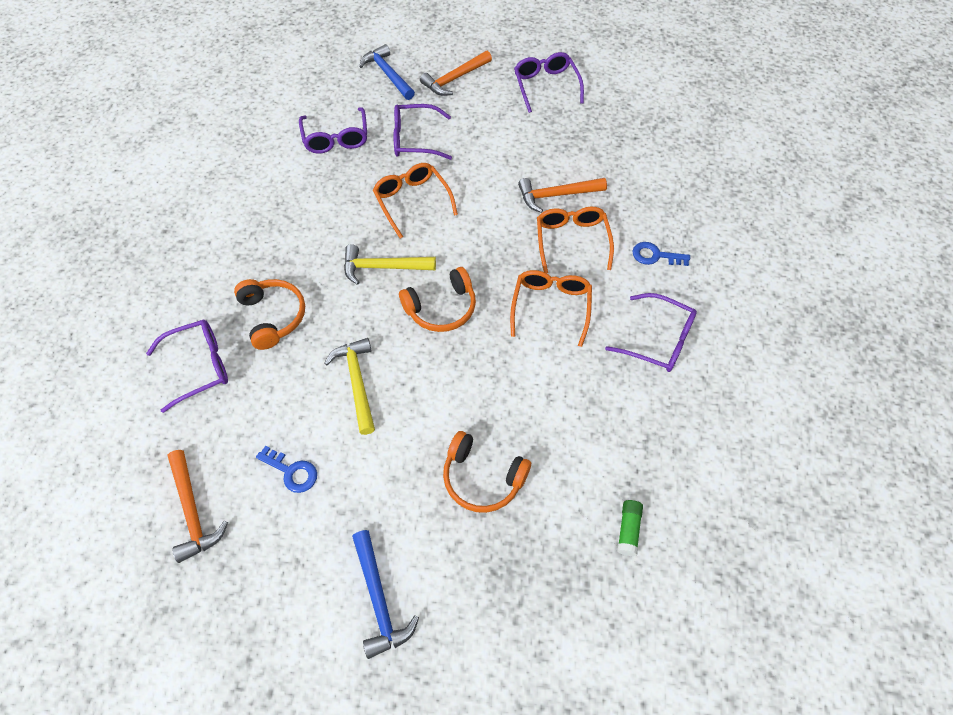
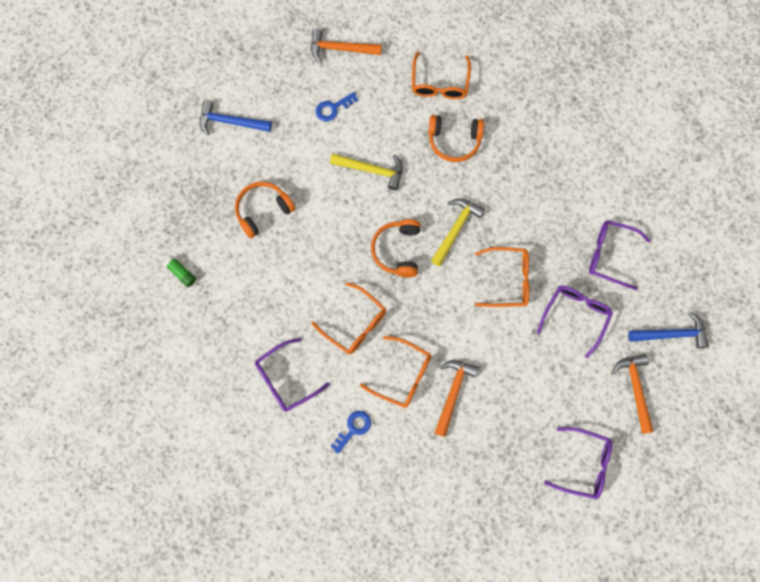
camera: 120 degrees right, 15 degrees up
purple glasses [146,319,228,413] -> orange glasses [412,51,471,99]

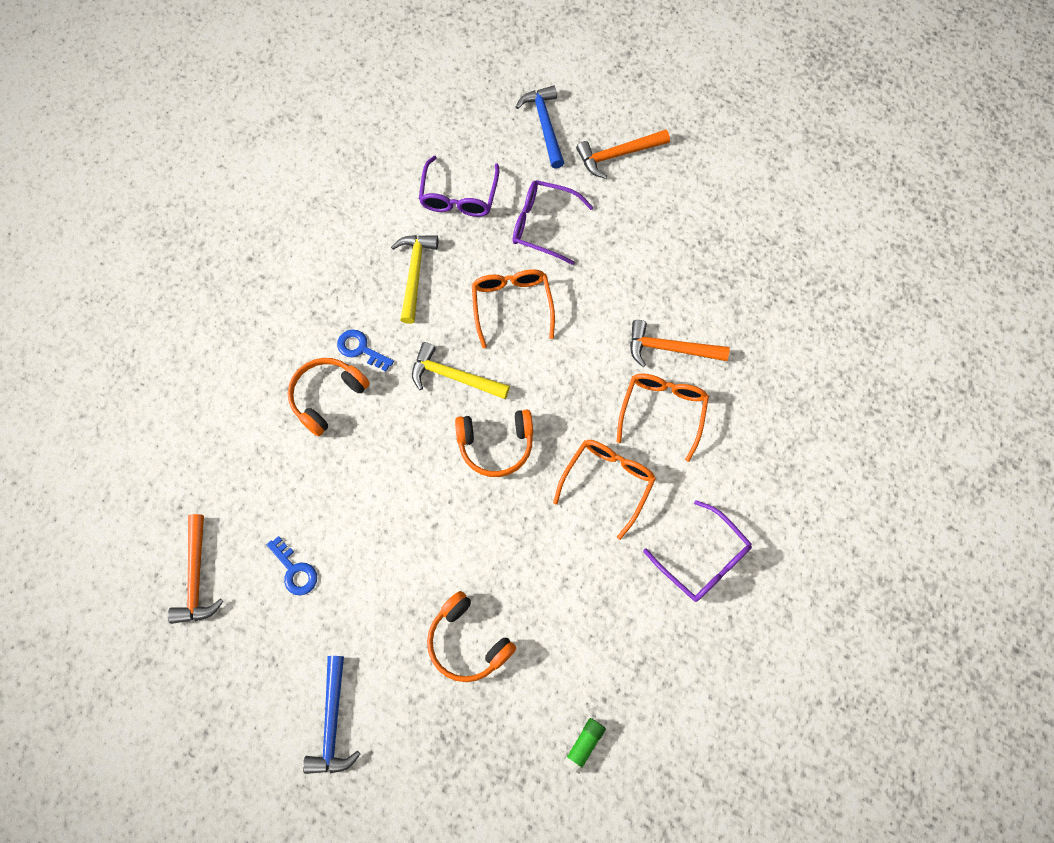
camera: 100 degrees left, 5 degrees down
yellow hammer [330,153,402,190] -> yellow hammer moved to [391,235,438,324]
blue key [331,411,371,454] -> blue key moved to [337,329,394,372]
orange glasses [412,51,471,99] -> none
orange headphones [428,115,484,162] -> orange headphones turned 135 degrees counterclockwise [288,358,370,436]
purple glasses [544,427,612,499] -> none

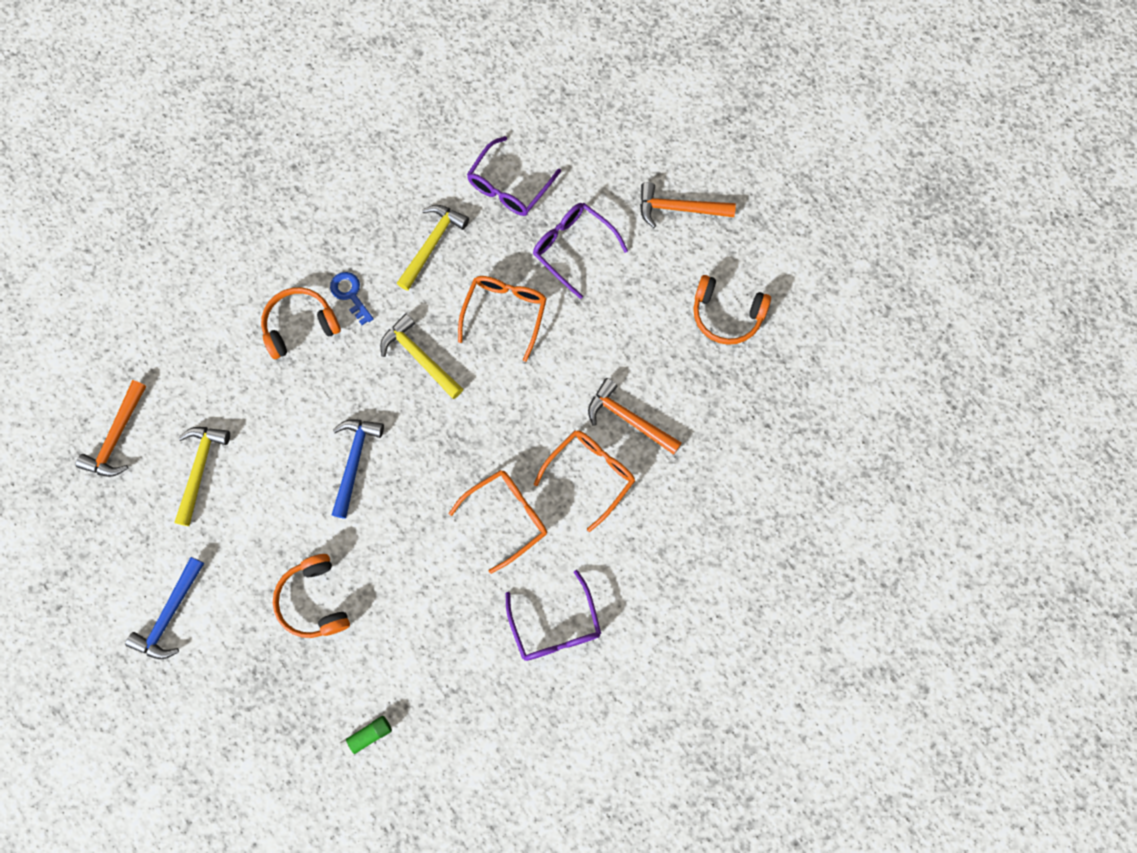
camera: 25 degrees right, 5 degrees up
blue key [267,536,317,596] -> yellow hammer [174,427,230,526]
orange headphones [455,410,533,477] -> orange headphones moved to [693,275,771,345]
blue hammer [516,85,564,169] -> blue hammer moved to [332,419,384,519]

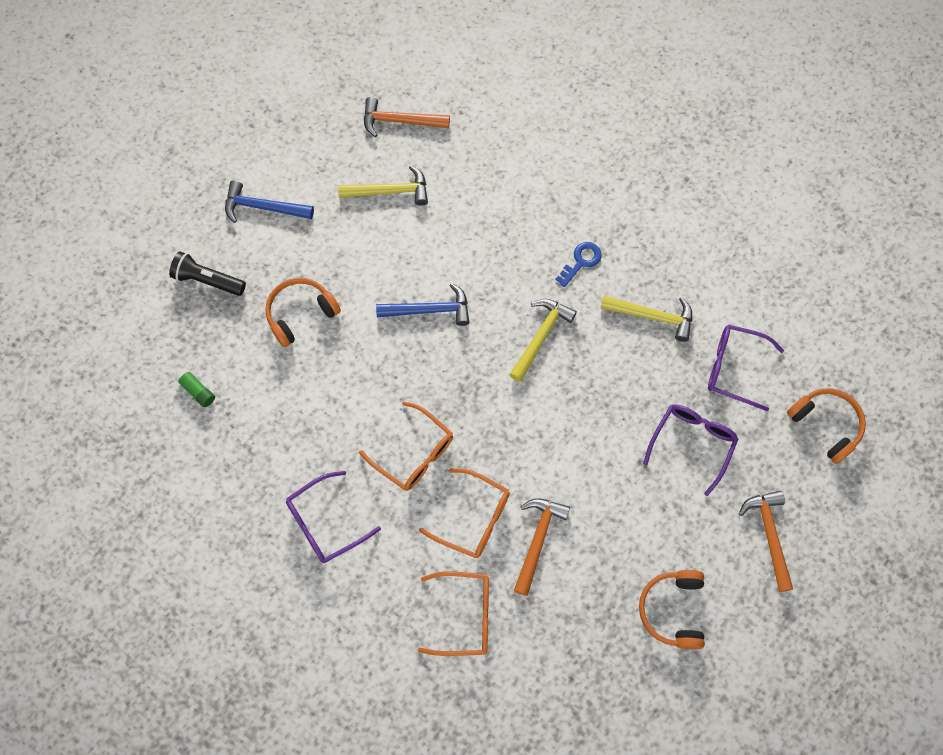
camera: 75 degrees right, 5 degrees down
orange headphones [261,287,341,359] -> orange headphones moved to [787,388,866,464]
orange glasses [458,276,547,362] -> orange glasses moved to [418,571,489,656]
none -> black flashlight [169,251,246,296]

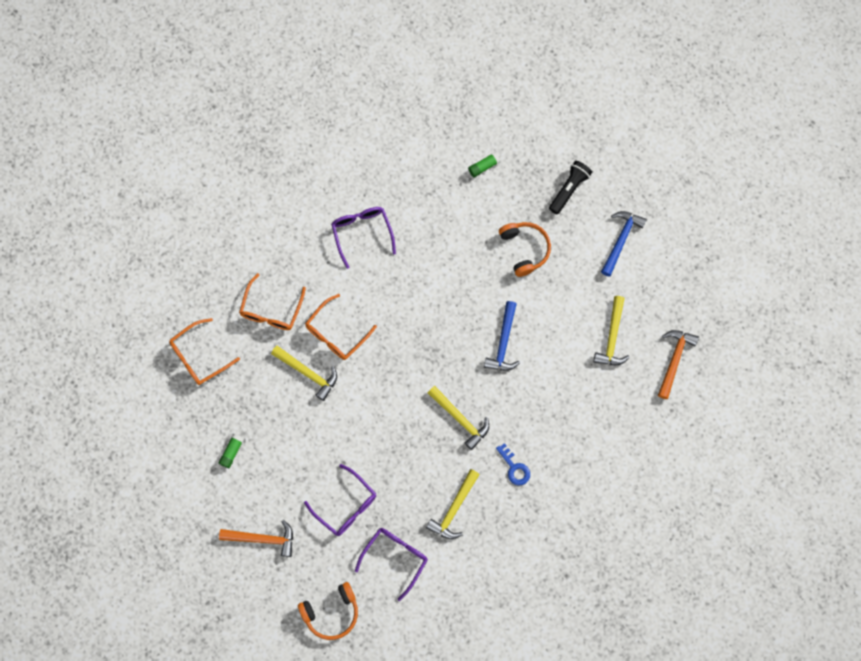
camera: 105 degrees right, 5 degrees up
orange glasses [359,402,453,491] -> orange glasses moved to [169,318,240,385]
orange hammer [514,498,570,596] -> yellow hammer [271,346,337,401]
orange headphones [639,570,705,649] -> green glue stick [219,434,244,468]

